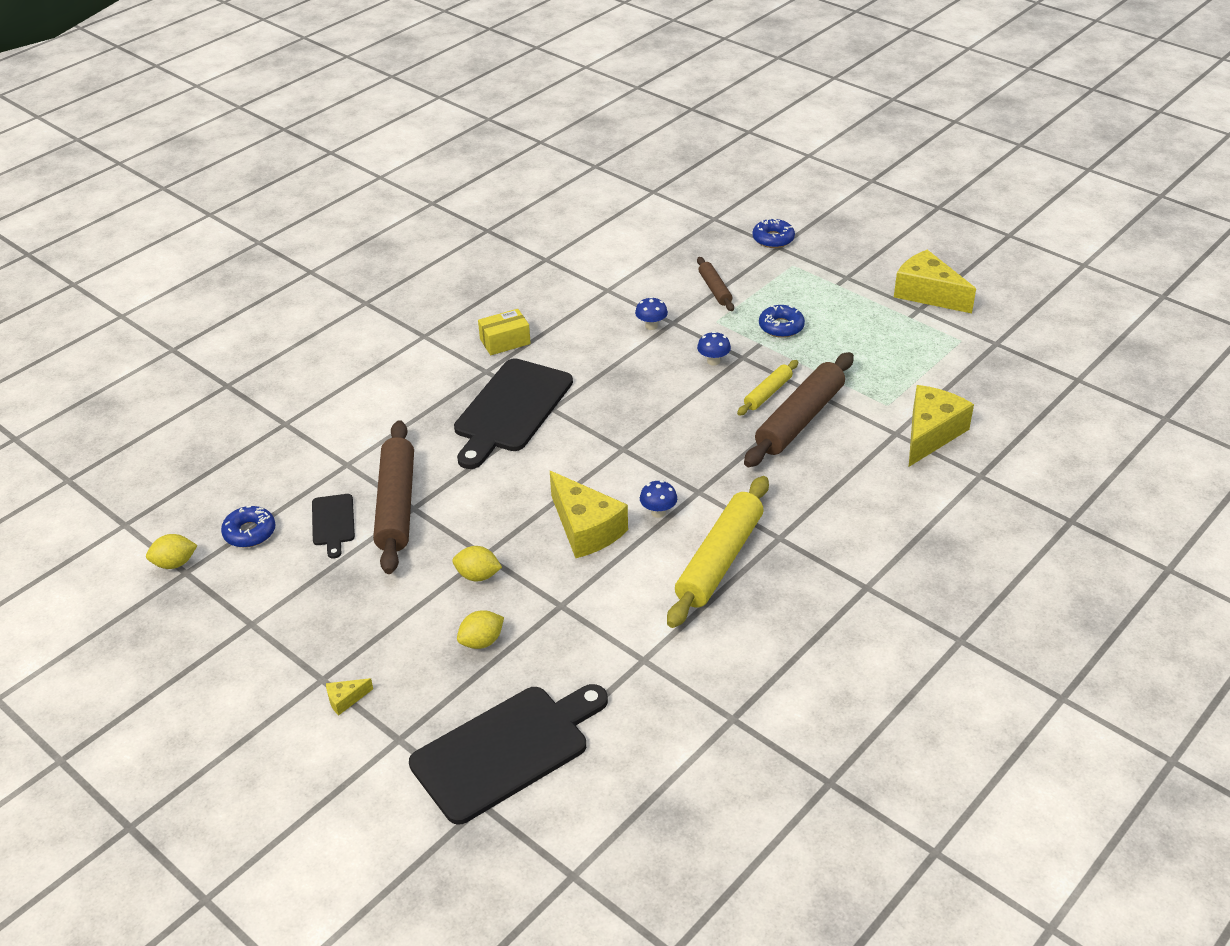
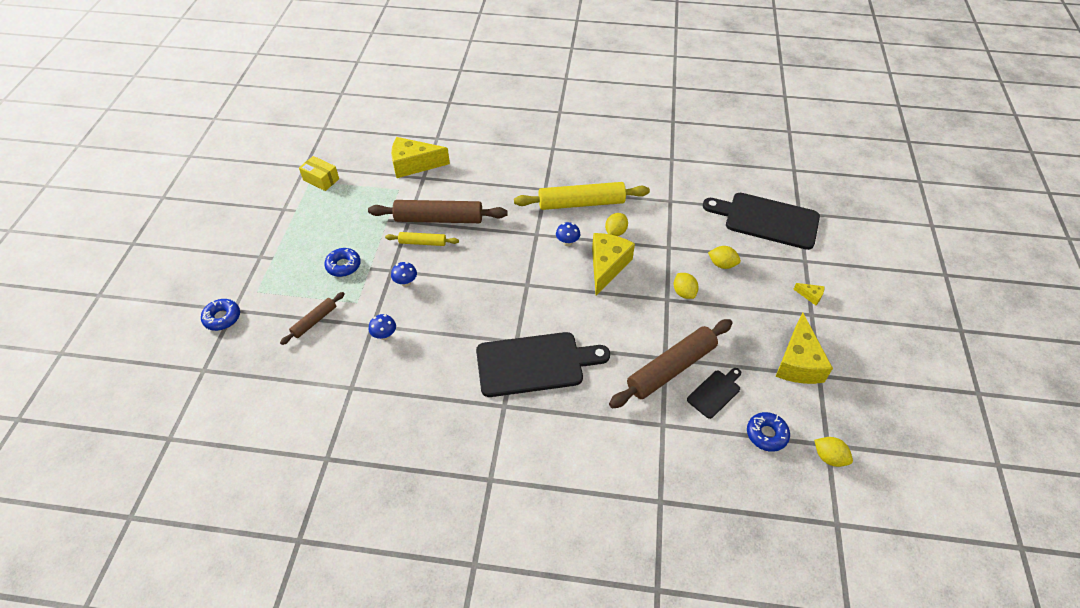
camera: 125 degrees left, 10 degrees up
yellow box [478,309,531,355] -> yellow box moved to [299,156,339,191]
yellow cheese [894,250,976,313] -> yellow cheese moved to [775,312,833,384]
none -> yellow lemon [605,213,628,236]

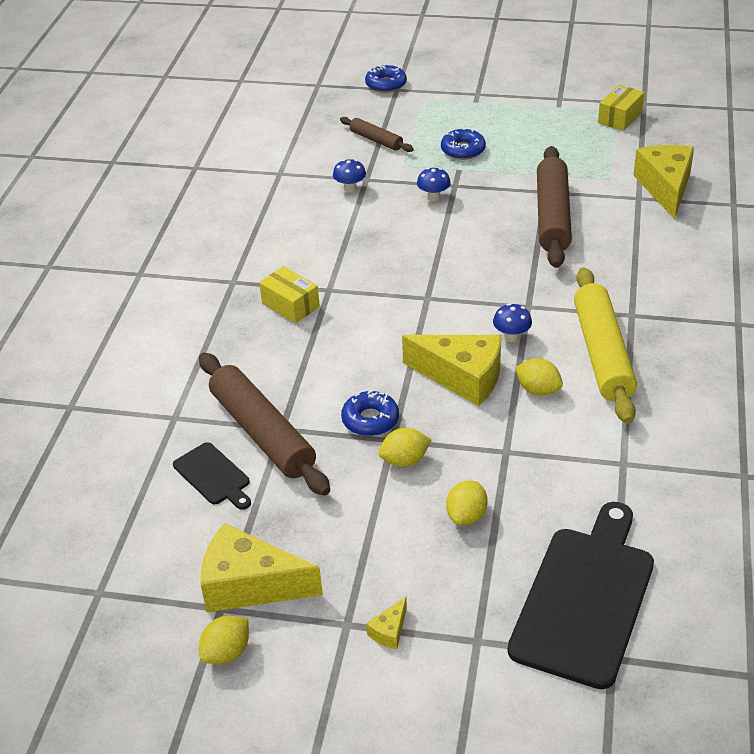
camera: 95 degrees right, 10 degrees down
yellow rolling pin [385,232,459,246] -> none
black cutting board [476,332,610,397] -> yellow box [259,266,320,323]
blue donut [747,412,790,452] -> blue donut moved to [341,390,399,436]
yellow lemon [814,437,853,467] -> yellow lemon moved to [199,616,249,664]

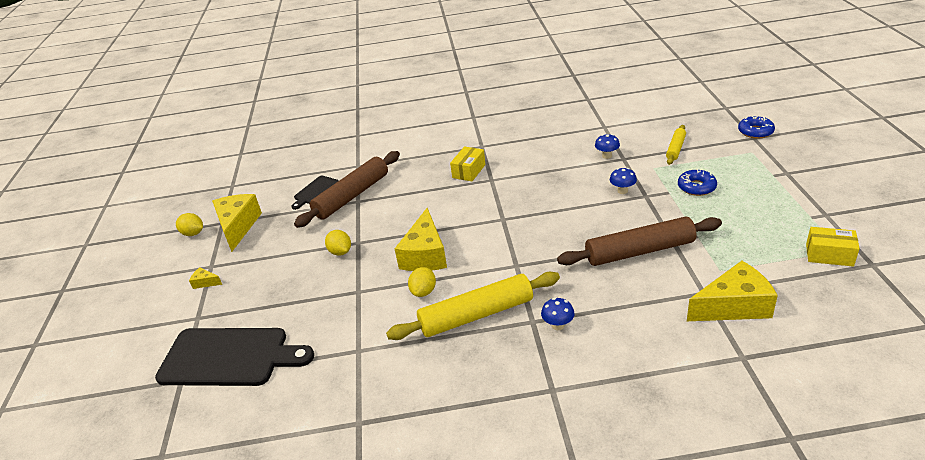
camera: 75 degrees right, 5 degrees down
brown rolling pin [340,117,414,152] -> yellow rolling pin [666,125,686,165]
blue donut [341,390,399,436] -> none
yellow lemon [446,481,488,525] -> none
blue mushroom [493,303,532,342] -> blue mushroom moved to [541,298,575,330]

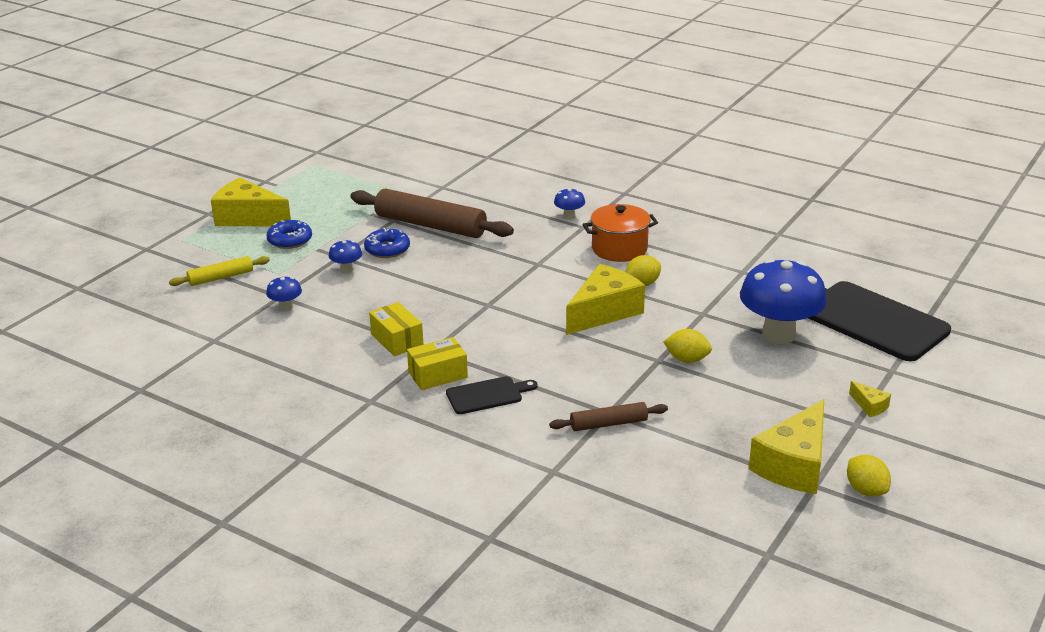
camera: 145 degrees left, 5 degrees down
black cutting board [291,176,339,210] -> black cutting board moved to [446,376,538,414]
brown rolling pin [294,151,400,228] -> brown rolling pin [549,402,668,431], size x0.52
yellow lemon [325,230,351,256] -> yellow lemon turned 75 degrees counterclockwise [663,329,712,363]
yellow rolling pin [386,272,560,340] -> orange pot [583,204,658,262]
yellow cheese [687,261,778,321] -> yellow cheese moved to [211,178,291,226]
blue donut [738,115,775,139] -> blue donut moved to [364,228,410,258]
yellow box [806,227,860,267] -> yellow box moved to [369,302,424,356]
none -> blue mushroom [740,259,827,344]

